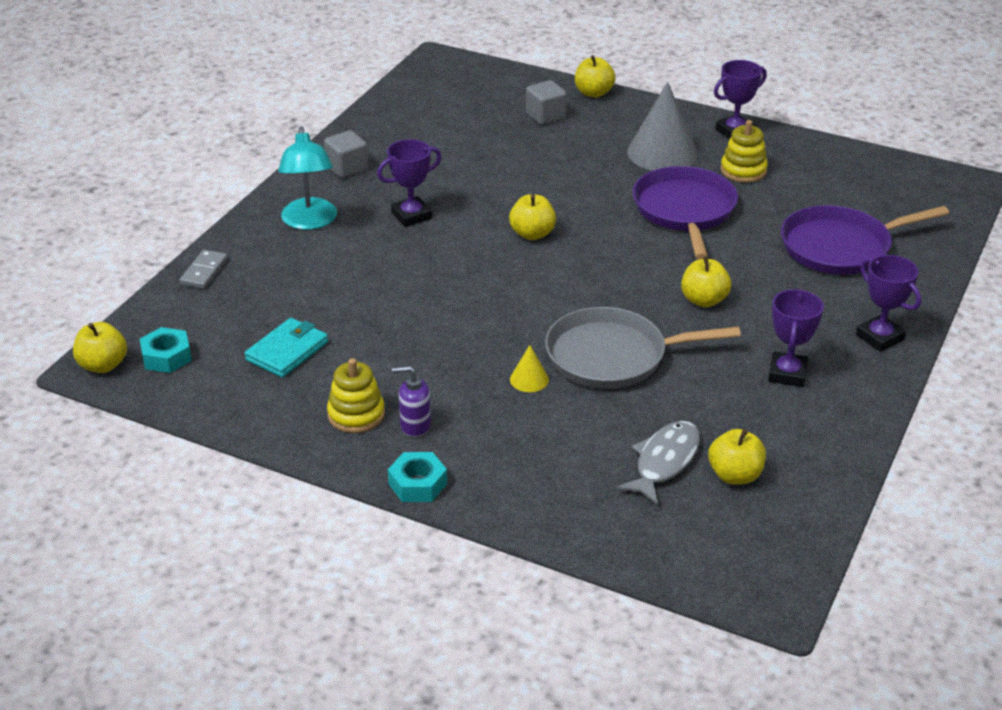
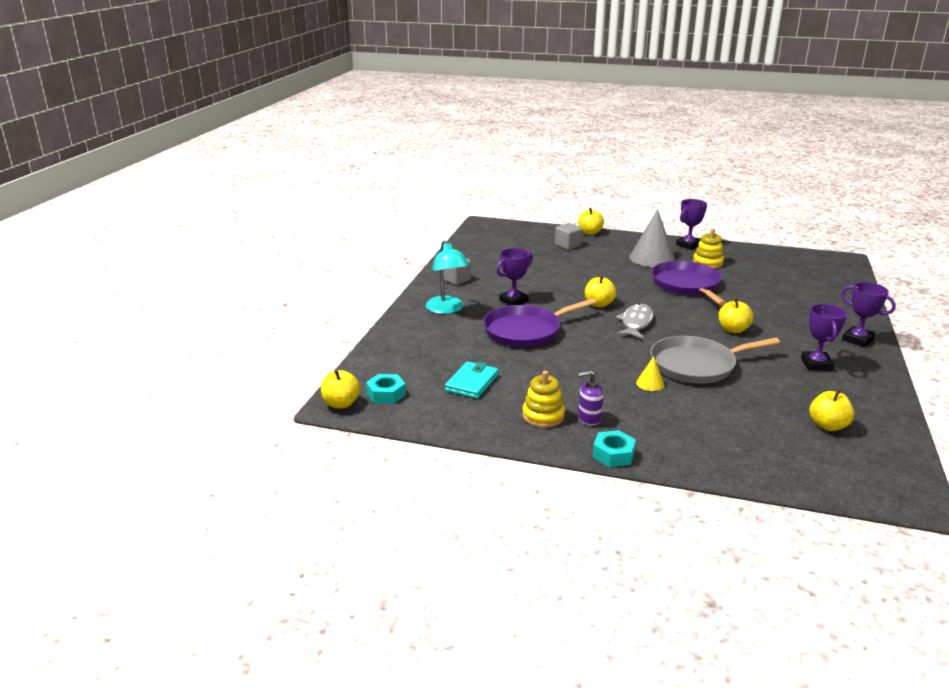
camera: 10 degrees left, 10 degrees down
grey domino [180,250,228,289] -> none
grey fish [616,421,700,505] -> grey fish moved to [616,304,654,339]
purple pan [781,205,949,275] -> purple pan moved to [483,298,597,347]

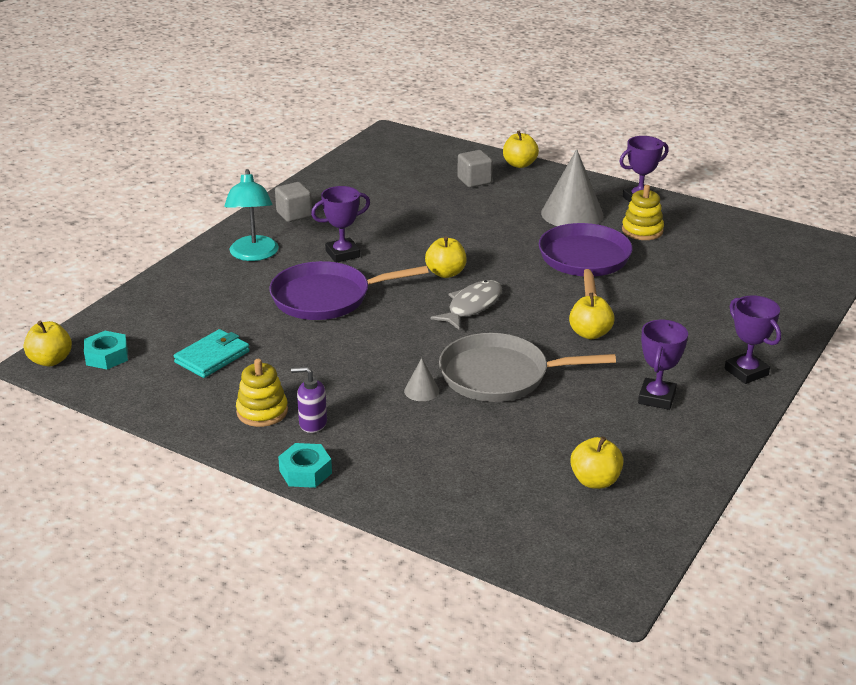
camera: 15 degrees right, 5 degrees up
yellow cone [636,356,664,391] -> grey cone [404,358,439,401]

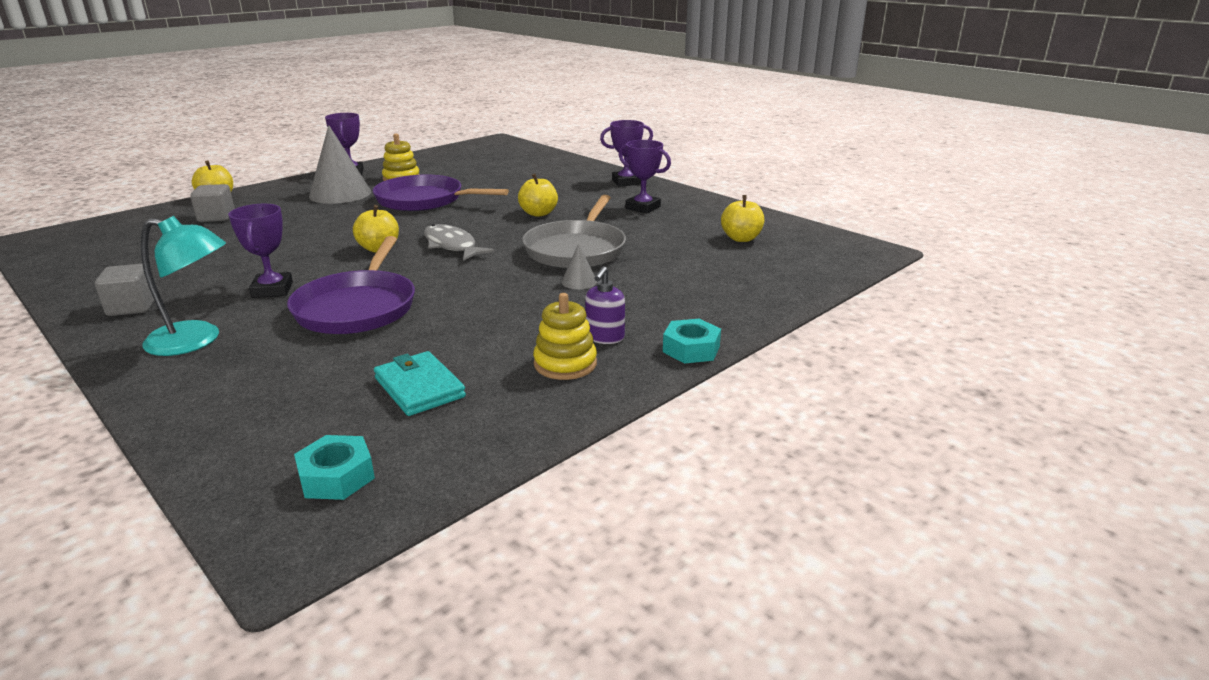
camera: 75 degrees left, 5 degrees down
yellow apple [24,321,72,366] -> none

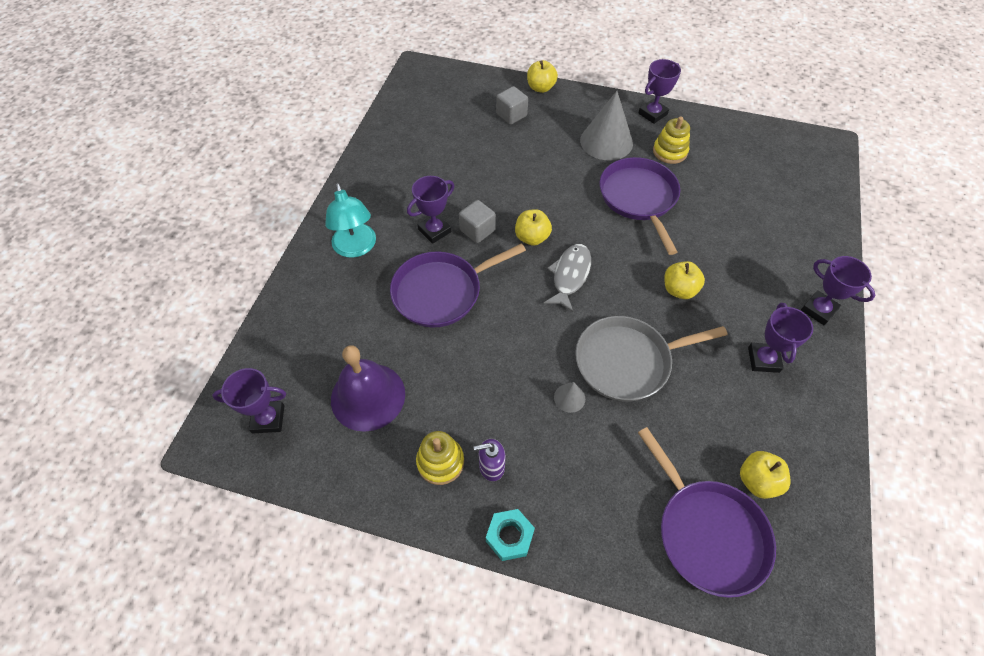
camera: 60 degrees right, 30 degrees up
grey cube [95,264,155,316] -> grey cube moved to [459,200,496,243]
turquoise nut [294,435,375,500] -> purple trophy [212,368,286,433]
turquoise wallet [374,351,466,416] -> purple bell [331,345,405,432]
none -> purple pan [638,427,776,598]

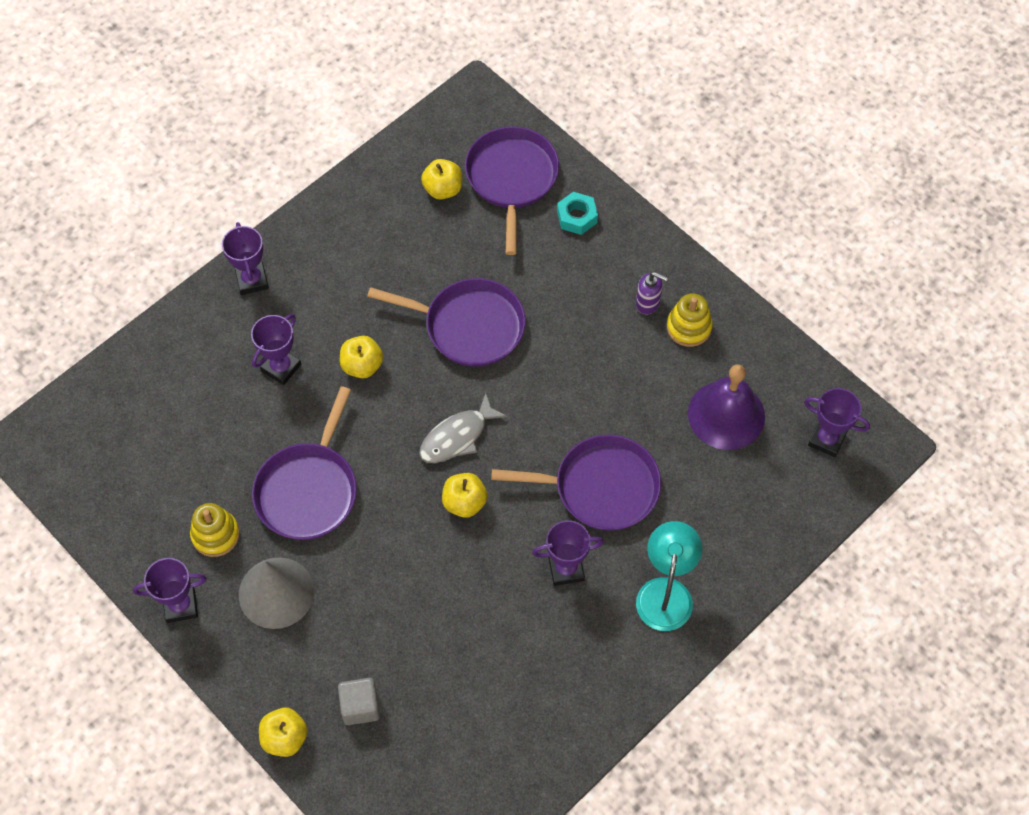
camera: 150 degrees left, 5 degrees up
grey cube [459,200,496,243] -> none
turquoise nut [486,509,535,561] -> turquoise nut moved to [557,192,598,235]
grey cone [554,382,585,413] -> none
grey pan [575,316,728,401] -> purple pan [367,278,526,367]
purple trophy [748,303,813,373] -> purple trophy moved to [251,314,301,385]

